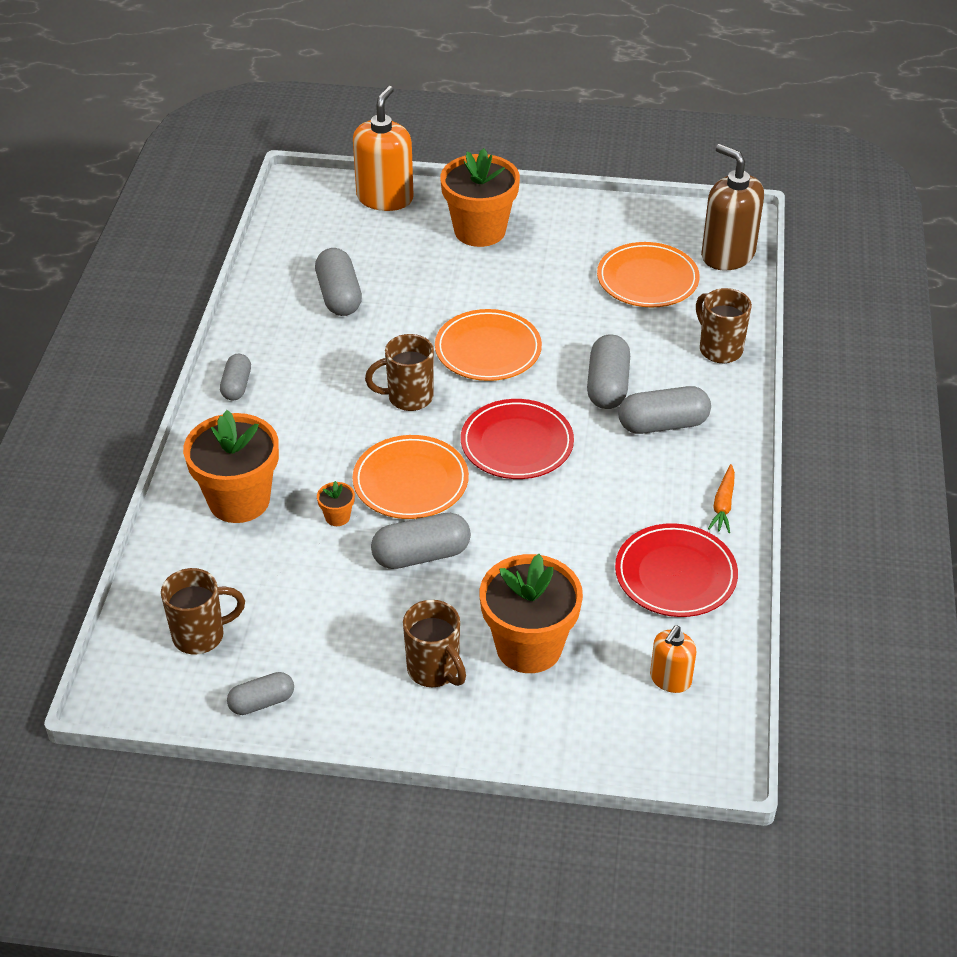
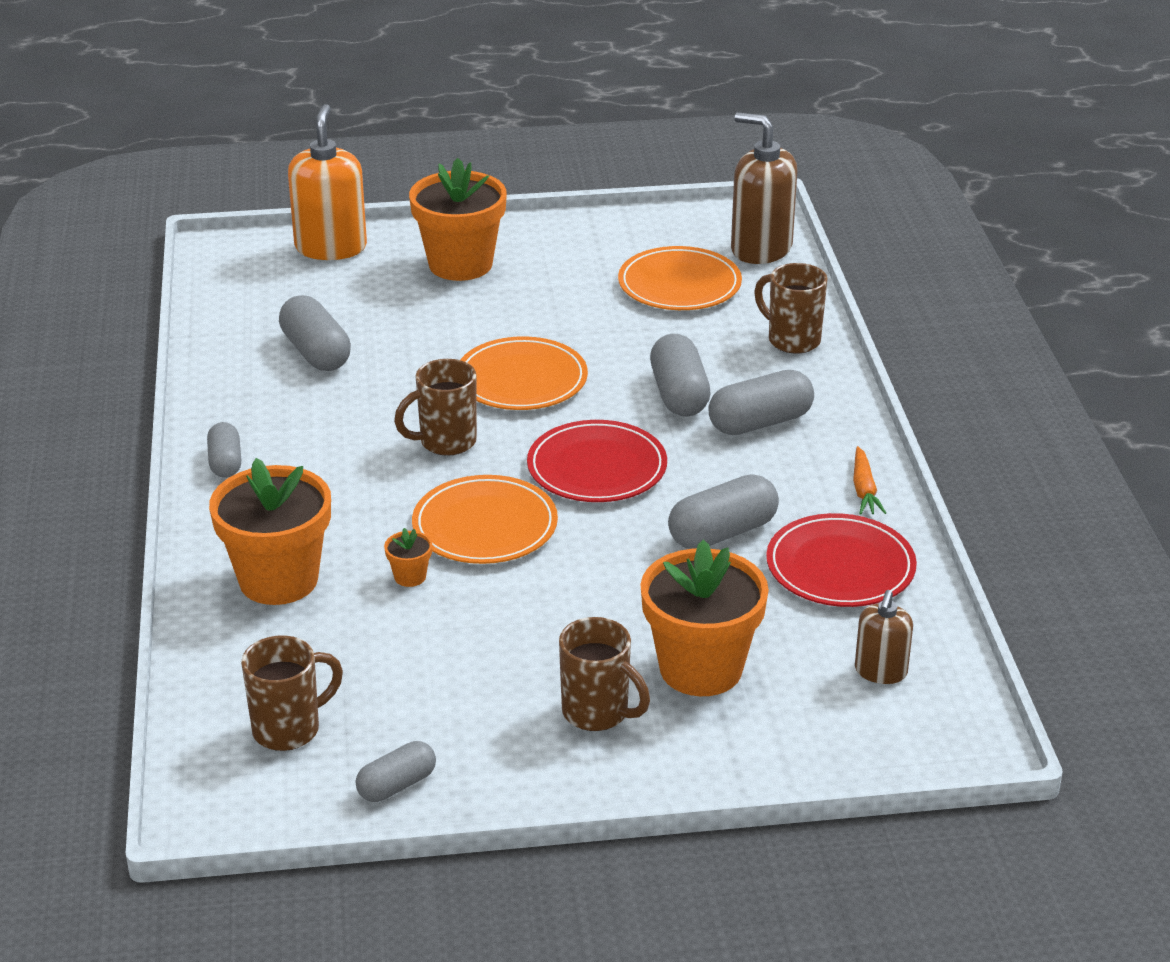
camera: 15 degrees left, 10 degrees down
grey capsule [371,513,471,569] -> grey capsule moved to [668,474,779,549]
orange soap dispenser [650,626,696,693] -> brown soap dispenser [855,590,913,684]

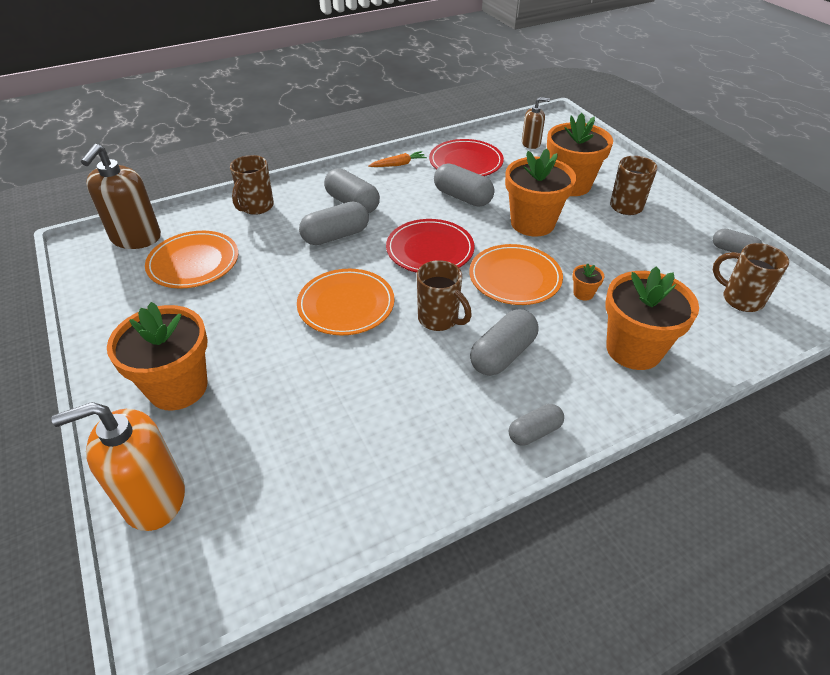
camera: 110 degrees left, 10 degrees up
grey capsule [279,295,351,371] -> grey capsule moved to [470,309,539,376]
none -> orange flower pot [505,149,576,236]

